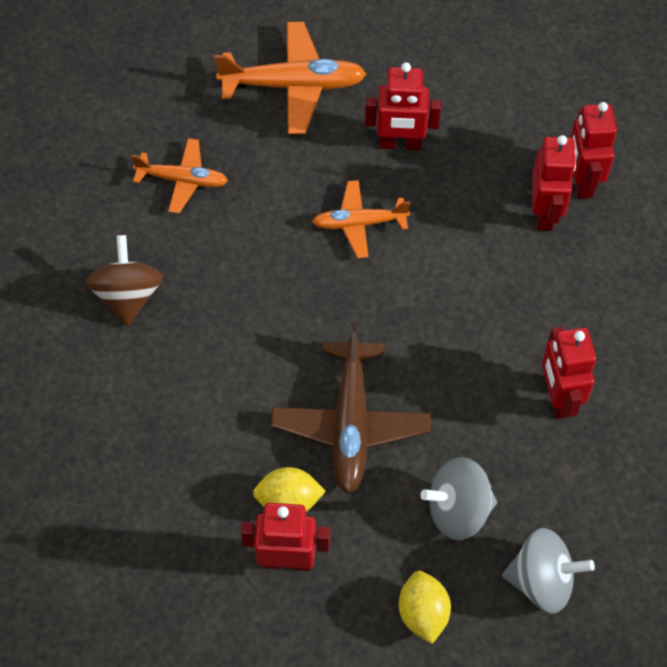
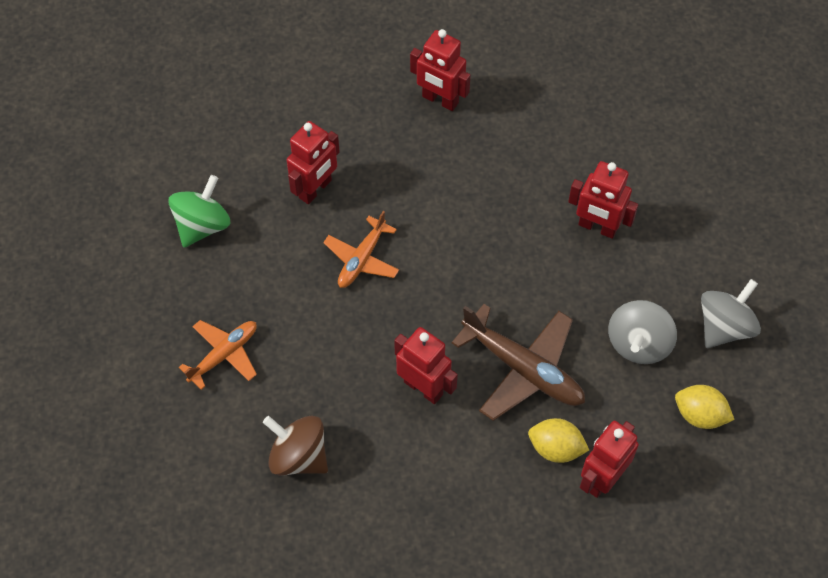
camera: 55 degrees left, 0 degrees up
orange plane [214,22,366,134] -> green spinning top [169,175,230,248]
yellow lemon [253,467,326,512] -> yellow lemon turned 75 degrees clockwise [528,418,589,463]
red robot [532,135,576,231] -> red robot moved to [394,327,458,404]

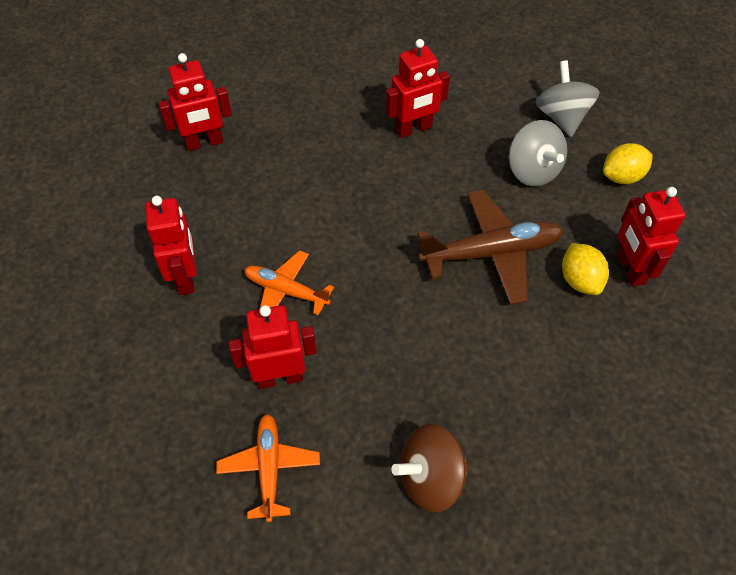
camera: 50 degrees left, 5 degrees down
green spinning top [169,175,230,248] -> none
orange plane [323,211,399,288] -> orange plane turned 135 degrees clockwise [244,250,334,315]
red robot [394,327,458,404] -> red robot moved to [229,305,317,389]
yellow lemon [528,418,589,463] -> yellow lemon turned 75 degrees counterclockwise [562,243,609,295]

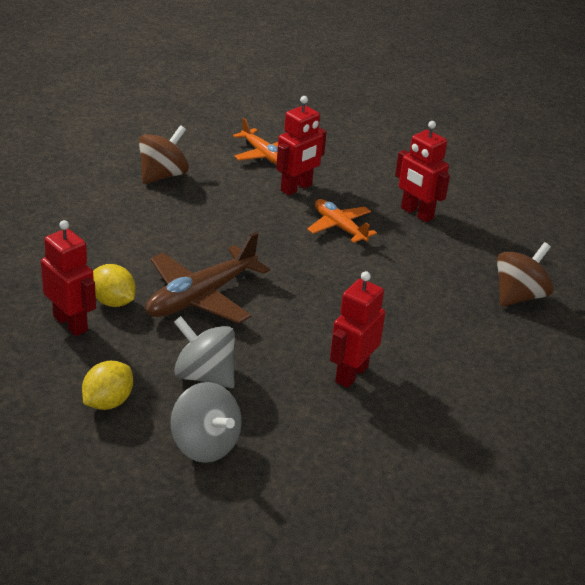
camera: 145 degrees right, 20 degrees down
red robot [159,53,232,151] -> brown spinning top [497,242,554,307]
orange plane [244,250,334,315] -> orange plane turned 120 degrees counterclockwise [307,199,377,243]

